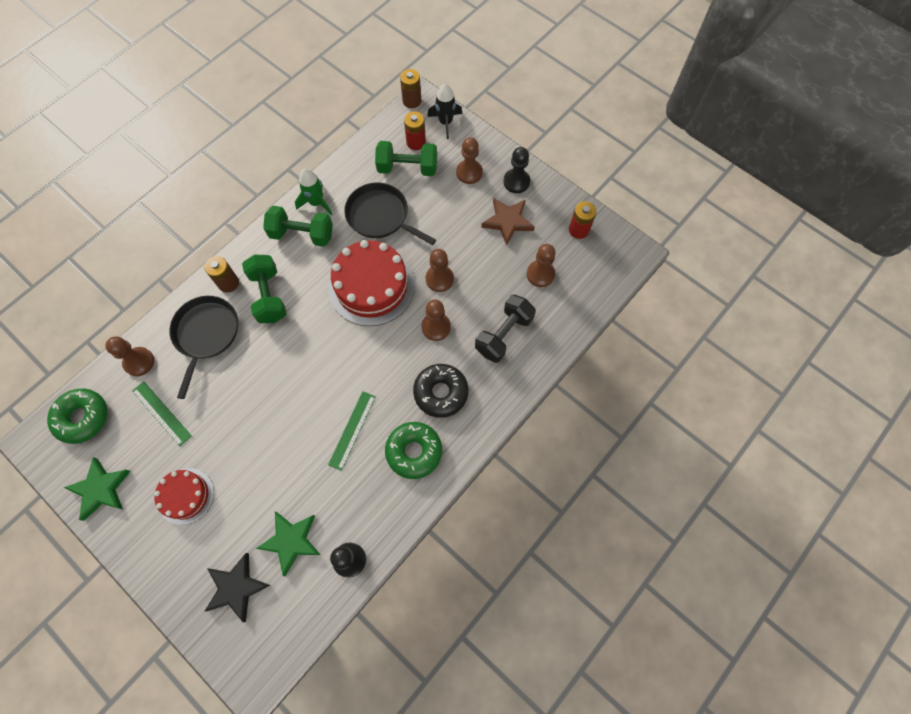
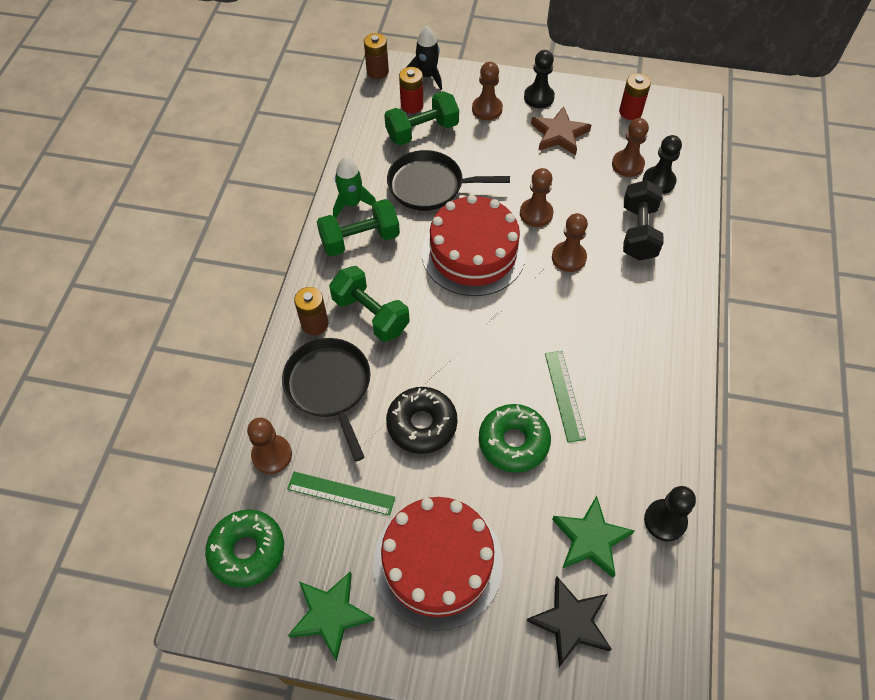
camera: 30 degrees left, 10 degrees down
red cake [154,468,214,525] -> red cake [373,497,503,631], size x1.75
green donut [385,422,442,479] -> green donut moved to [479,404,551,473]
black donut [413,364,468,418] -> black donut moved to [386,387,458,454]
none -> black pawn [643,135,682,194]

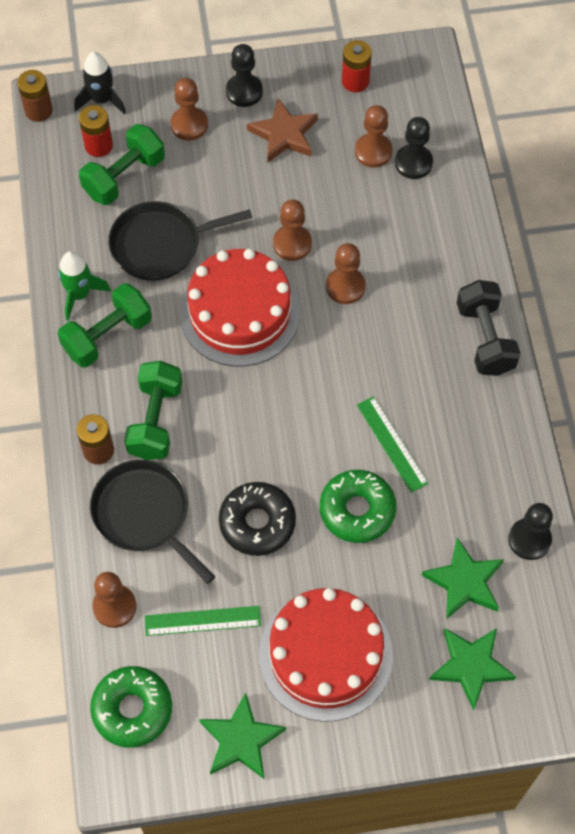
camera: 20 degrees left, 5 degrees up
green dumbbell [329,266,410,342] -> green dumbbell turned 75 degrees clockwise [124,361,183,460]
black star [527,577,612,667] -> green star [429,628,516,711]
black dumbbell [623,180,664,261] -> black dumbbell moved to [457,280,521,376]

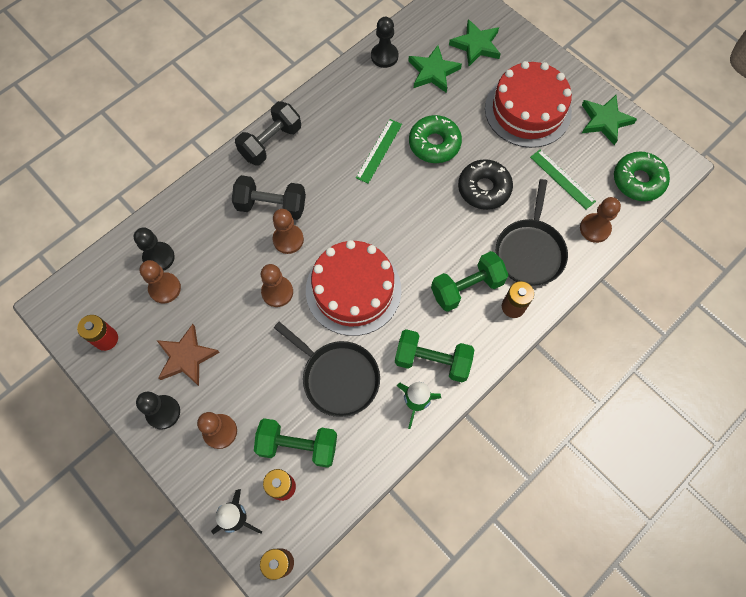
camera: 125 degrees left, 5 degrees up
none -> black dumbbell [232,175,306,220]

